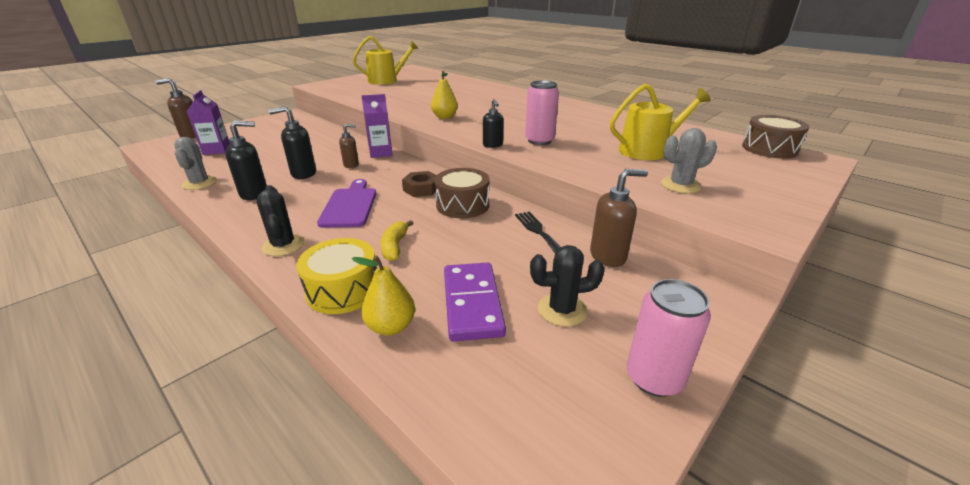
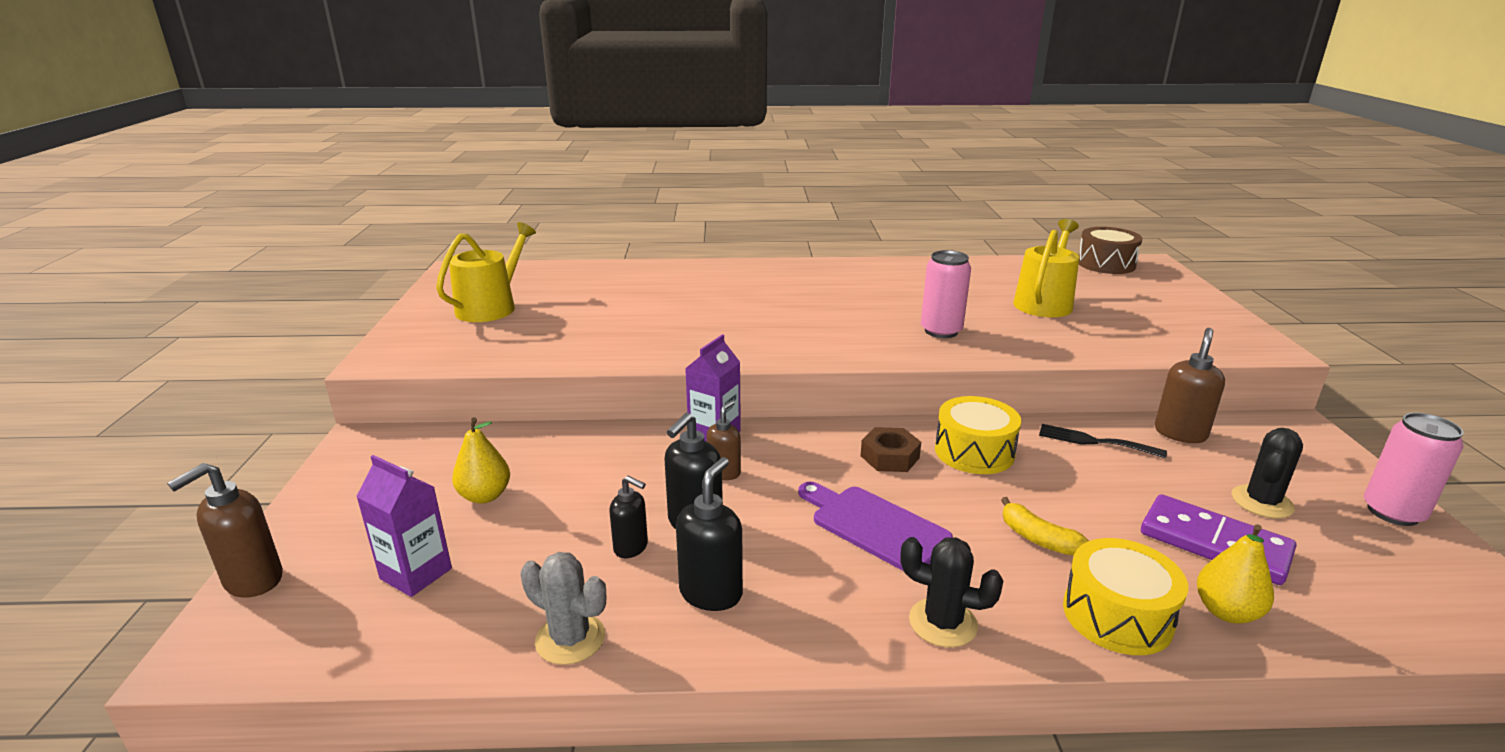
camera: 45 degrees left, 5 degrees down
yellow pear [431,71,458,119] -> yellow pear moved to [452,417,510,504]
brown drum [434,168,489,218] -> yellow drum [935,396,1021,474]
black soap dispenser [483,99,504,148] -> black soap dispenser moved to [609,476,648,558]
grey cactus [661,128,717,194] -> none

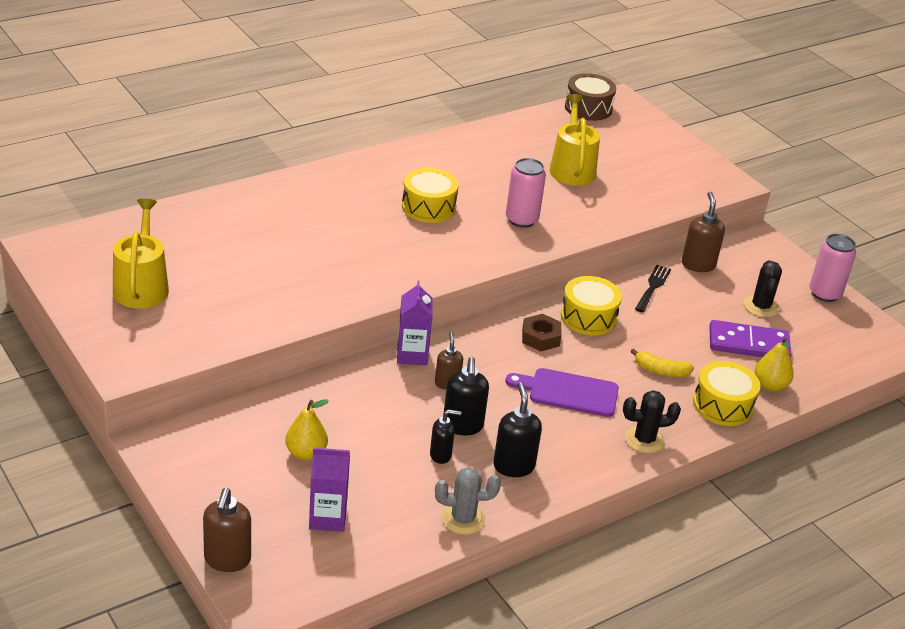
camera: 35 degrees left, 10 degrees up
black fork [1039,424,1167,458] -> black fork turned 120 degrees clockwise [635,265,671,312]
none -> yellow drum [402,168,459,223]

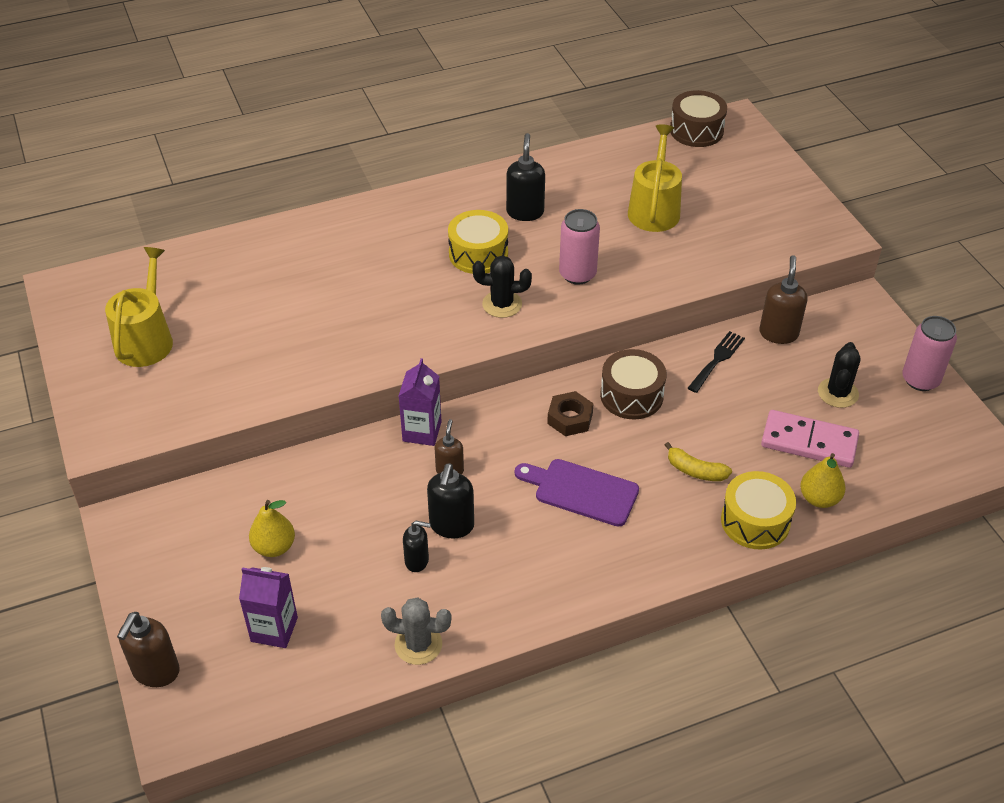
camera: 15 degrees right, 10 degrees up
black soap dispenser [493,382,542,477] -> black soap dispenser moved to [506,133,545,221]
yellow drum [561,276,622,335] -> brown drum [600,349,667,419]
black cactus [623,390,681,453] -> black cactus moved to [472,255,532,318]
purple domino [709,320,791,358] -> pink domino [761,410,859,468]

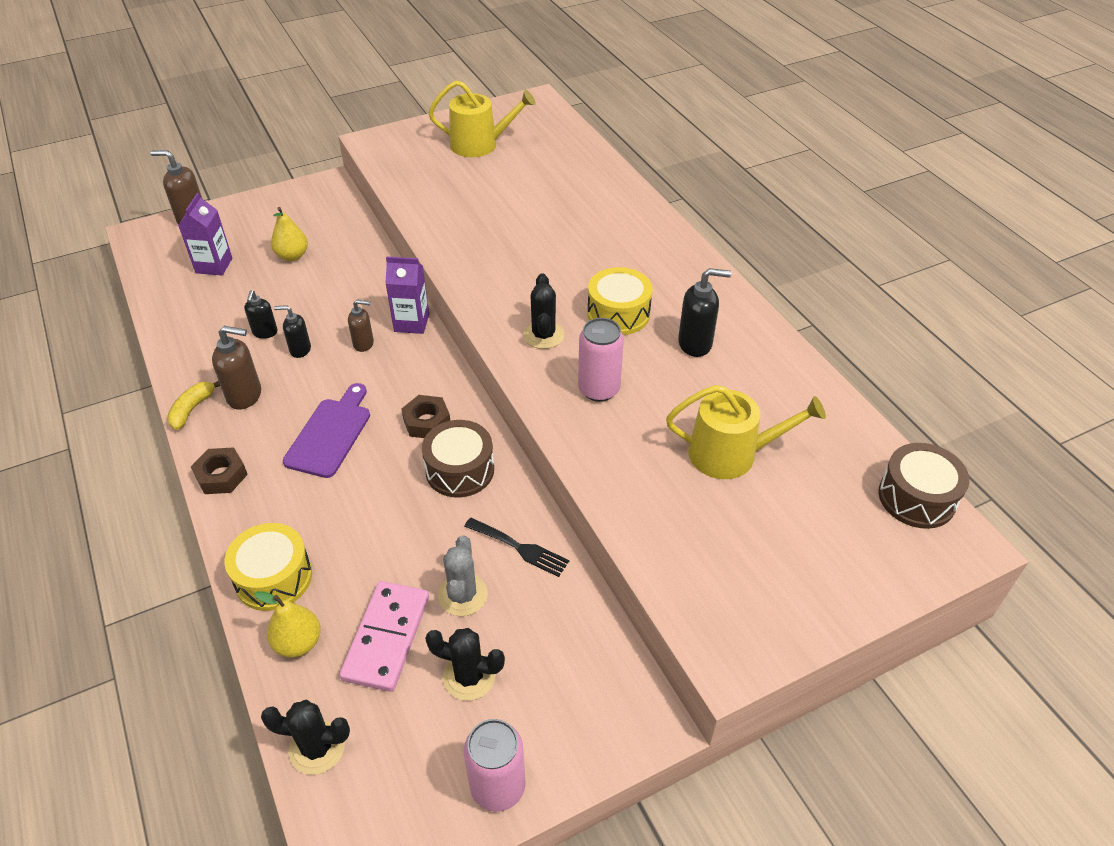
camera: 85 degrees right, 0 degrees up
grey cactus [381,597,451,665] -> grey cactus moved to [438,536,488,616]
black soap dispenser [427,463,474,539] -> black soap dispenser [274,305,311,358], size x0.65
yellow banana [665,442,732,481] -> yellow banana moved to [167,381,220,430]
brown soap dispenser [759,255,808,344] -> brown soap dispenser moved to [212,326,261,410]
none -> brown nut [191,447,248,494]
none -> black cactus [261,699,350,775]

